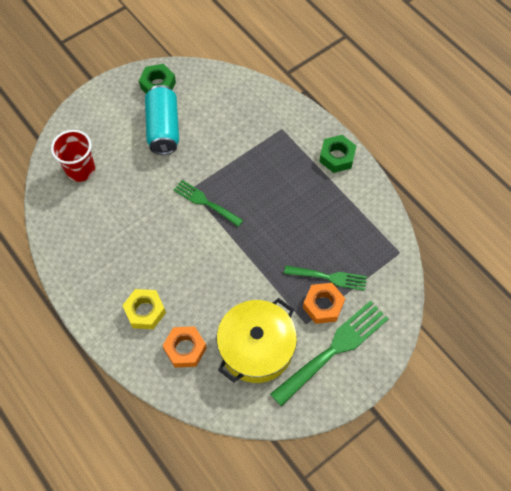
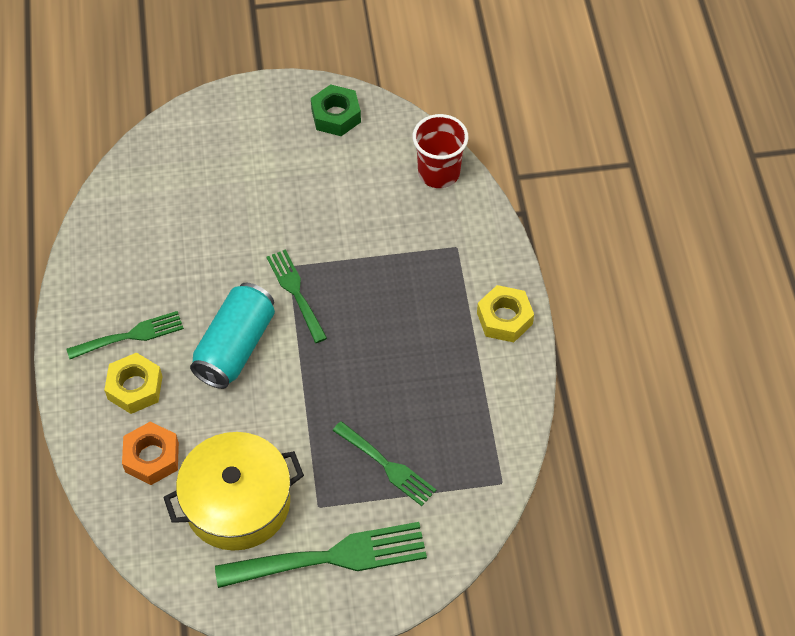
camera: 30 degrees right, 5 degrees down
red cup [51,130,95,182] -> red cup moved to [413,114,468,188]
turquoise can [145,85,179,155] -> turquoise can moved to [190,283,275,389]
orange nut [303,283,345,324] -> none
green nut [319,135,356,173] -> yellow nut [477,285,534,342]
none -> green fork [67,311,184,359]

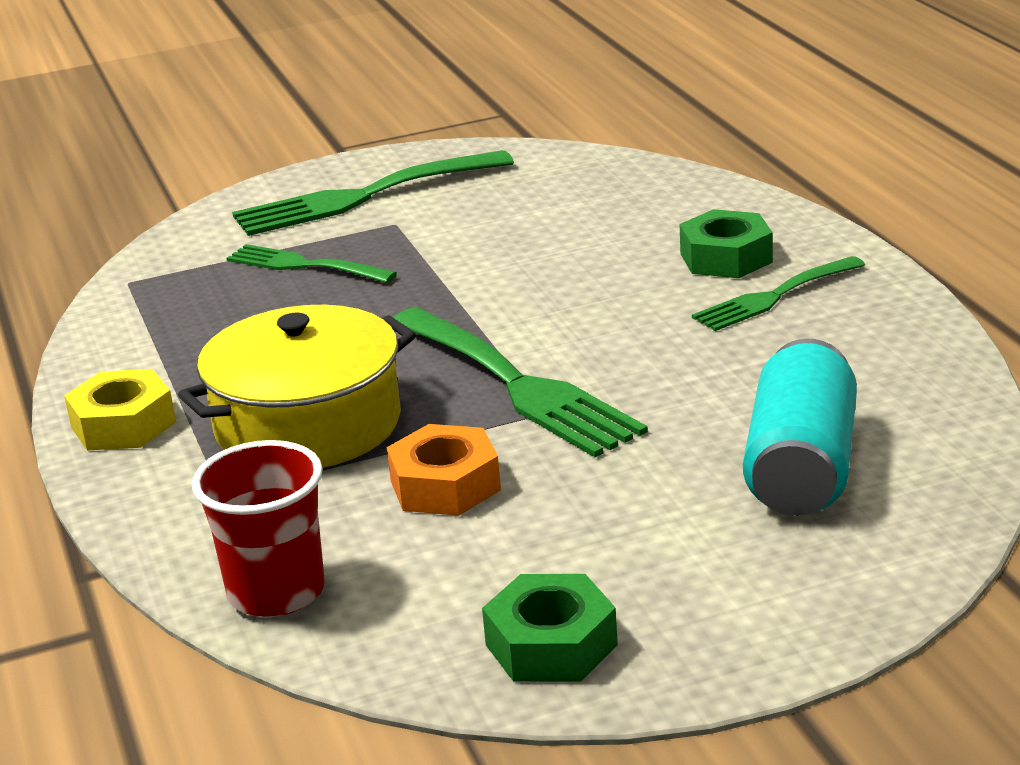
camera: 170 degrees right, 30 degrees down
yellow nut [104,352,162,414] -> green nut [680,209,773,278]
orange nut [122,421,179,485] -> orange nut moved to [387,424,501,516]
yellow pot [163,432,304,551] -> yellow pot moved to [178,305,416,468]
turquoise can [190,283,275,389] -> turquoise can moved to [743,339,857,516]
green fork [267,249,327,343] -> green fork [393,307,648,457], size x1.66

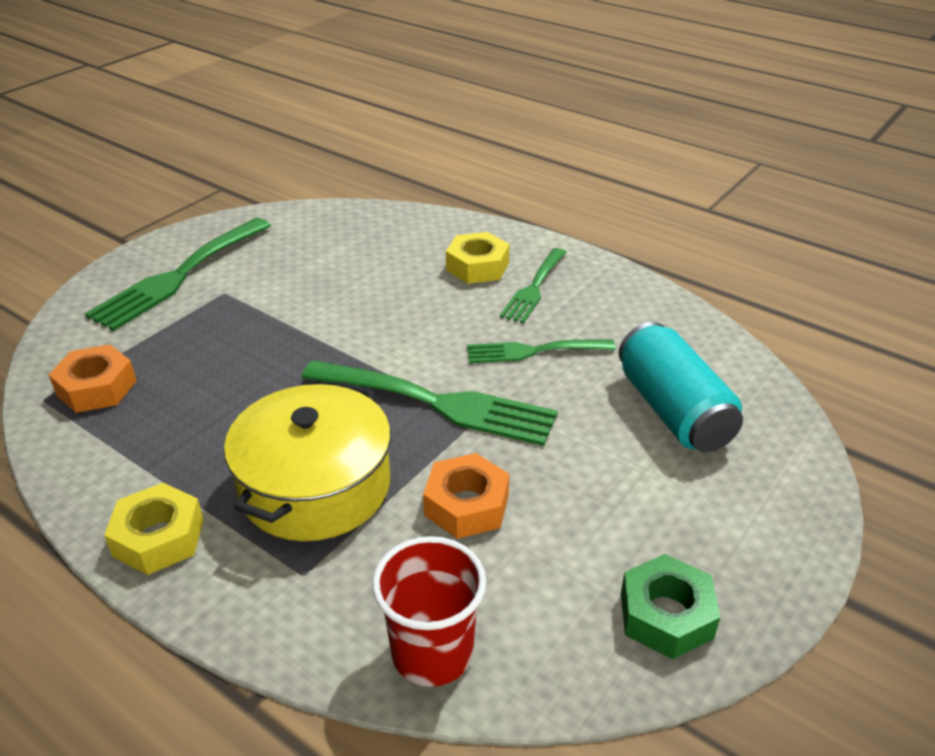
camera: 35 degrees left, 10 degrees up
green fork [226,244,397,283] -> green fork moved to [467,339,616,363]
green nut [680,209,773,278] -> yellow nut [446,232,510,284]
none -> orange nut [49,344,137,413]

